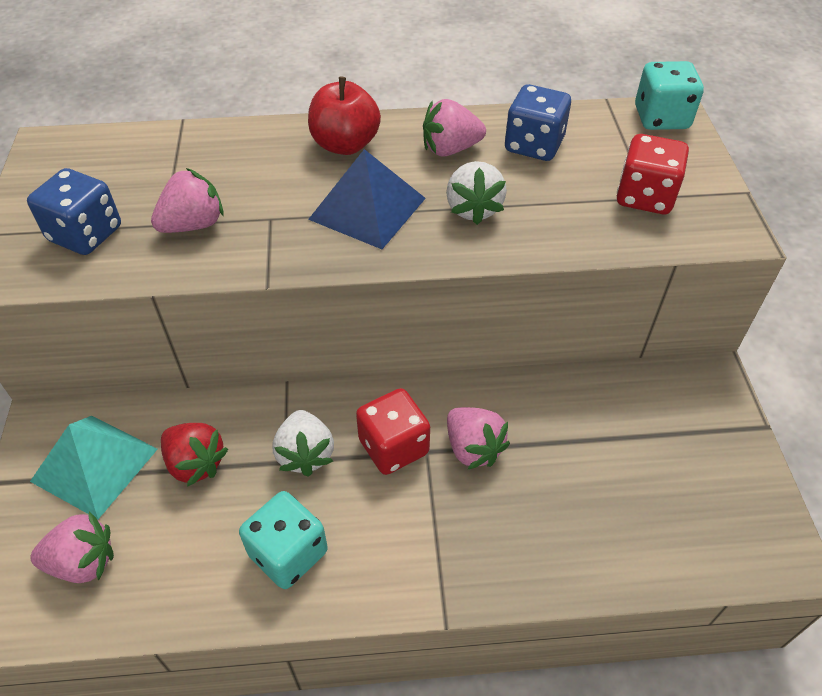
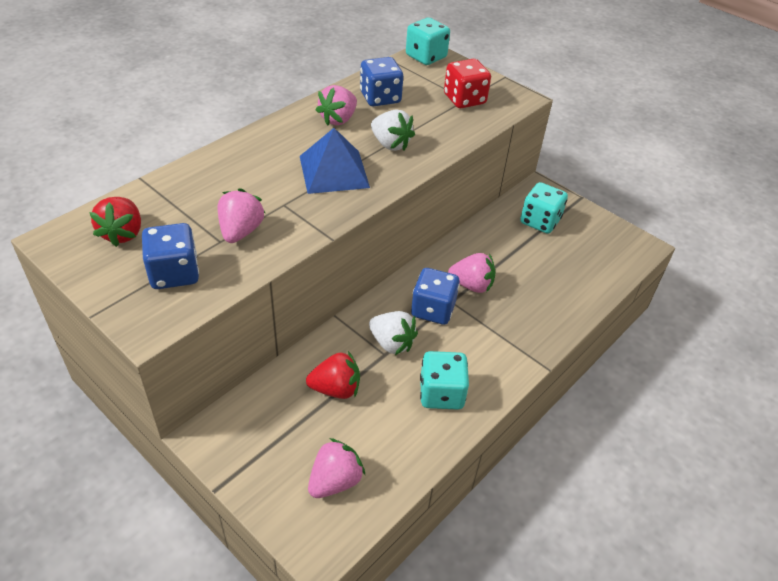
camera: 45 degrees left, 5 degrees down
turquoise pyramid [30,416,158,519] -> none
red apple [308,77,381,155] -> none
red dice [356,388,430,475] -> blue dice [411,268,460,325]
none -> red strawberry [89,197,141,247]
none -> turquoise dice [520,182,568,234]

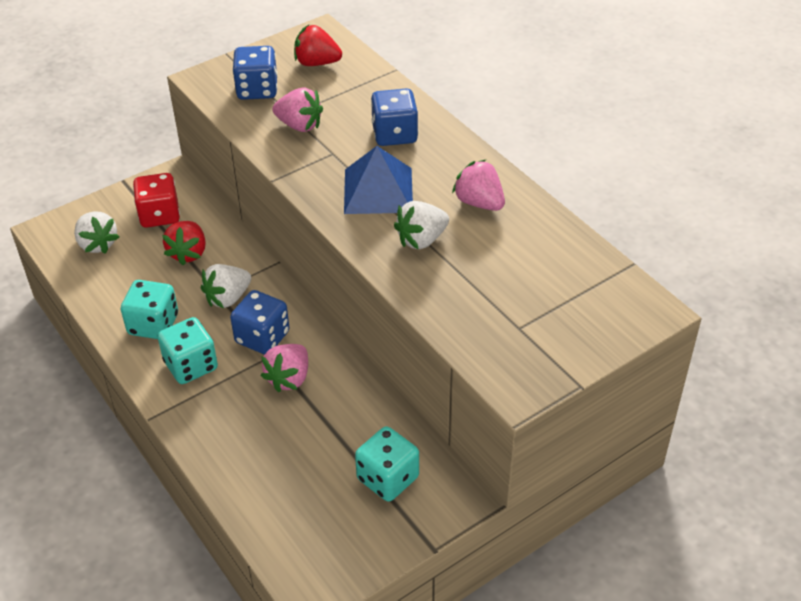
camera: 105 degrees right, 0 degrees up
pink strawberry [308,438,365,498] -> white strawberry [74,212,119,254]
blue dice [360,57,403,106] -> blue dice moved to [371,88,418,146]
turquoise dice [406,18,450,65] -> turquoise dice moved to [158,317,218,384]
red dice [444,59,491,108] -> red dice moved to [133,173,180,228]

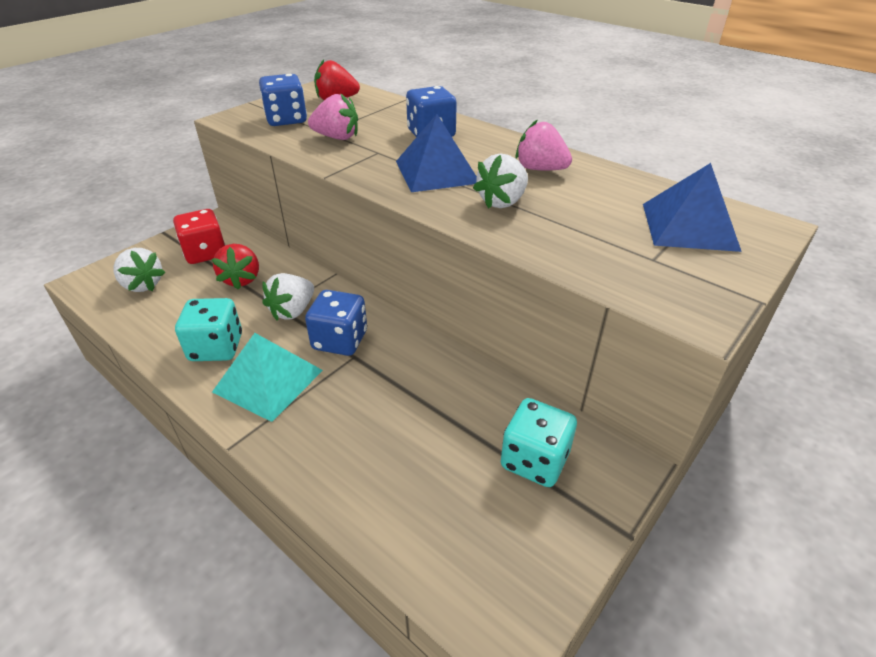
camera: 15 degrees left, 5 degrees down
turquoise dice [158,317,218,384] -> turquoise pyramid [212,333,323,422]
pink strawberry [261,344,308,392] -> none
none -> blue pyramid [643,163,742,252]

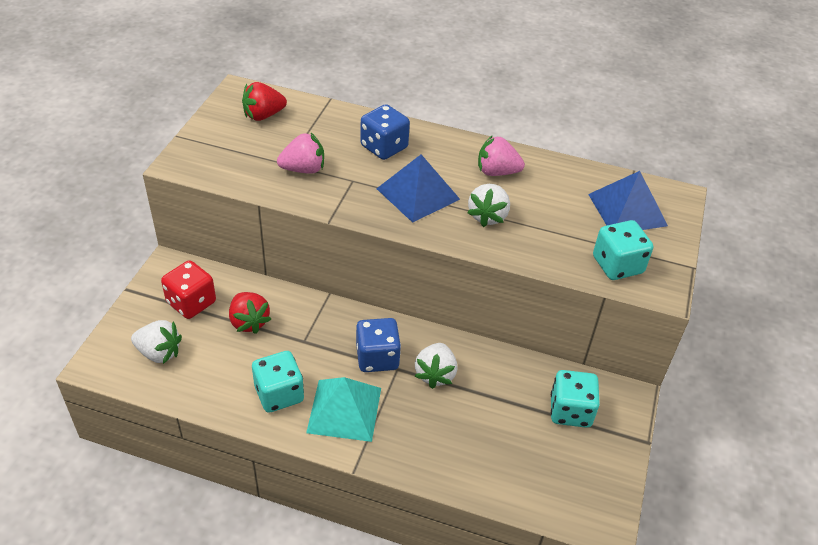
camera: 25 degrees left, 5 degrees up
blue dice [259,74,307,126] -> none
white strawberry [262,273,314,321] -> white strawberry moved to [415,343,457,389]
none -> turquoise dice [593,220,653,280]

